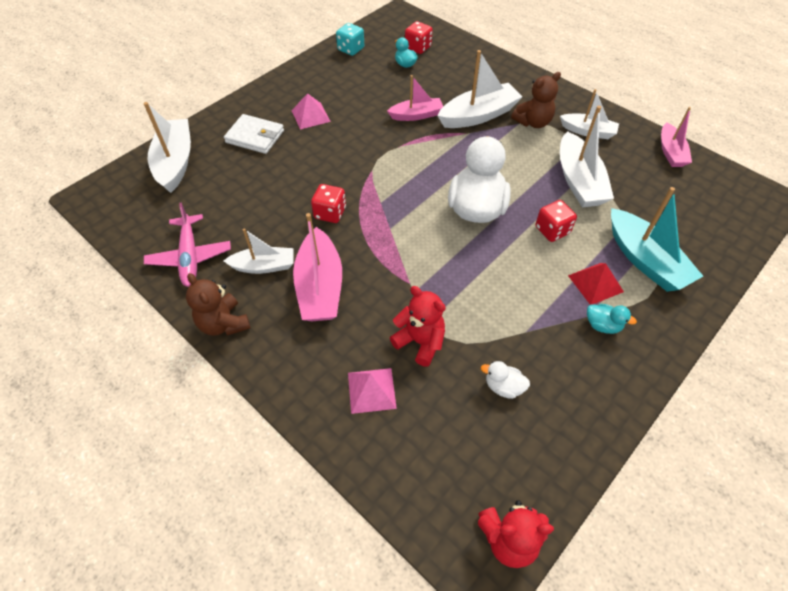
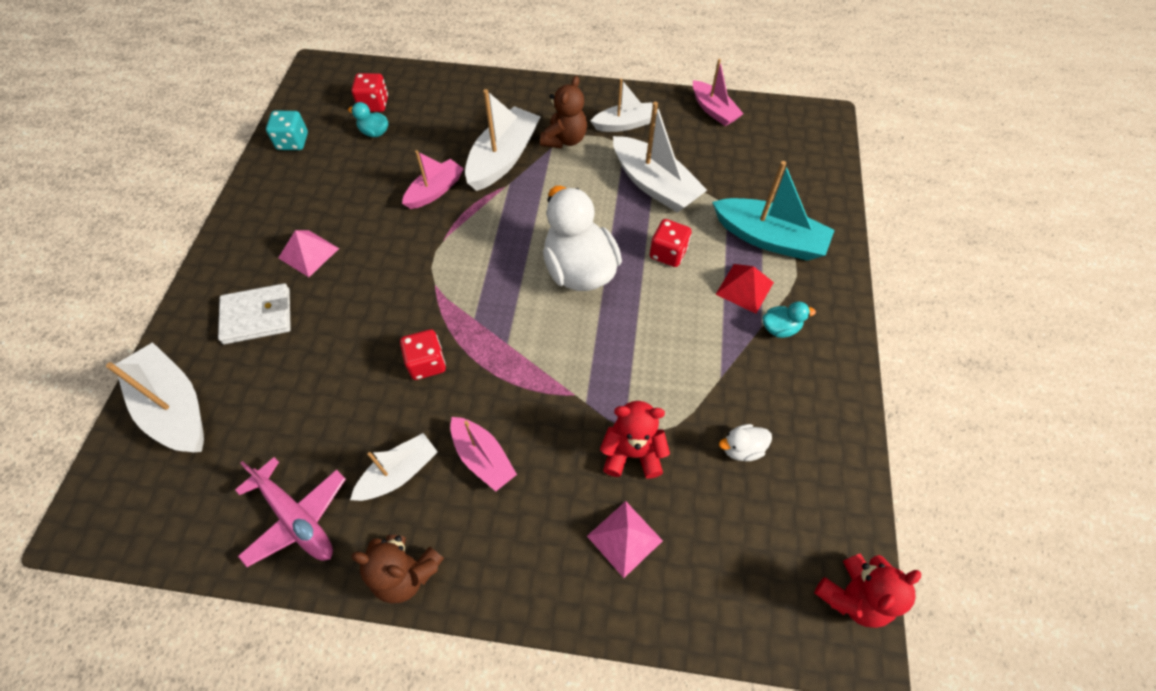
camera: 35 degrees left, 5 degrees up
pink boat [293,213,342,321] -> pink boat [450,417,517,491], size x0.63

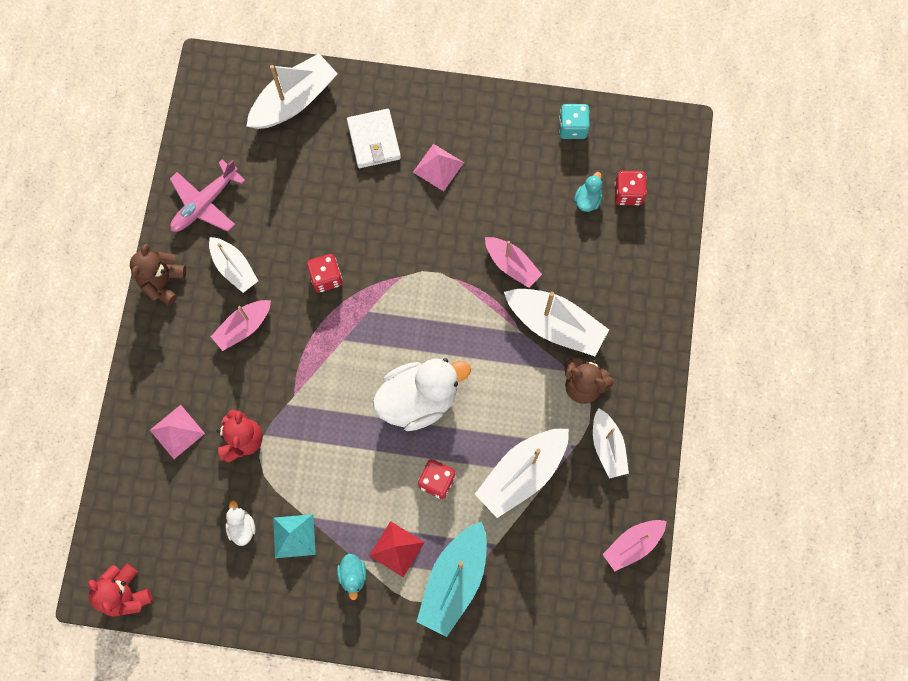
camera: 90 degrees right, 15 degrees up
none -> turquoise pyramid [273,514,316,558]

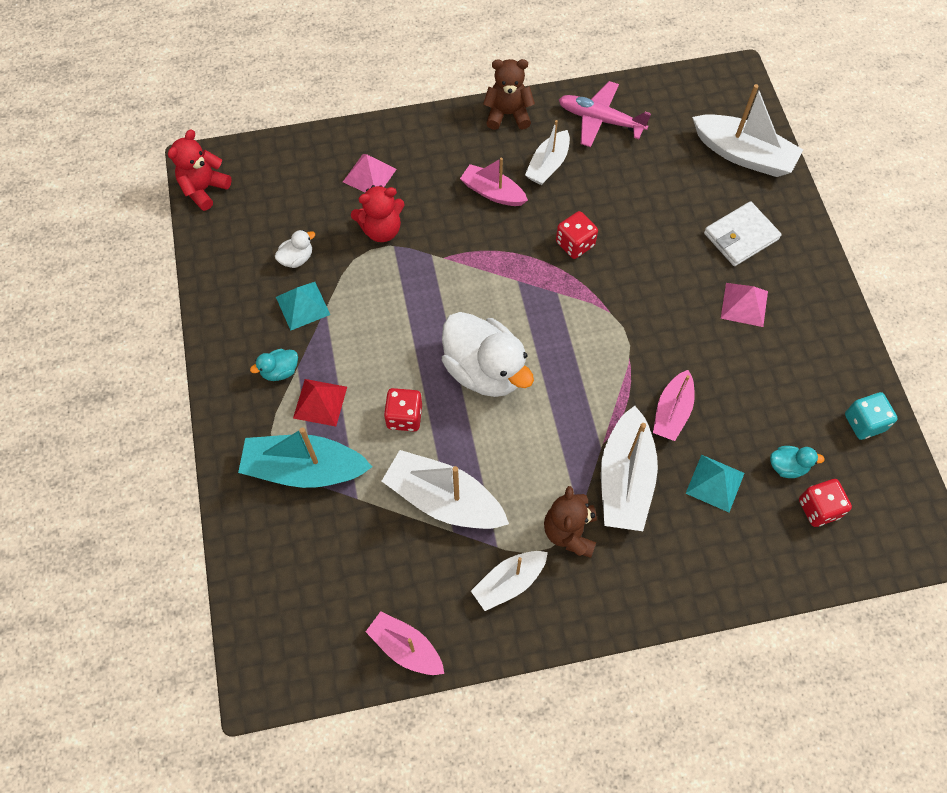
camera: 70 degrees right, 10 degrees down
none -> turquoise pyramid [685,455,745,512]

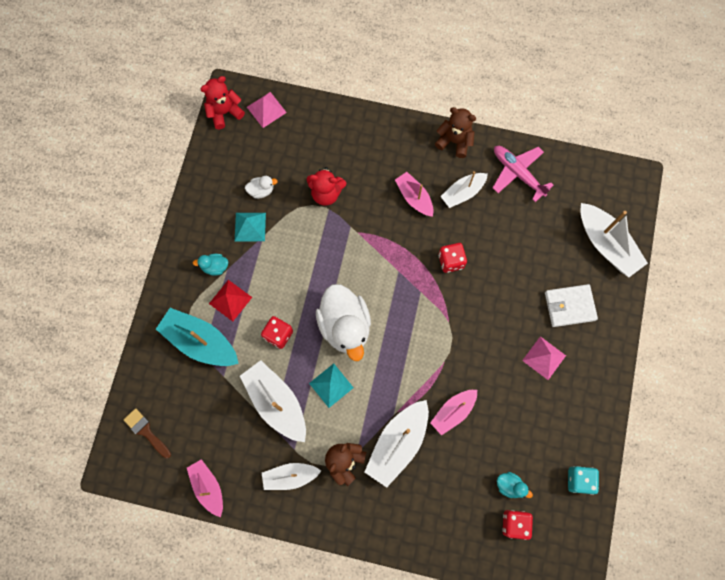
camera: 25 degrees right, 10 degrees up
pink pyramid [343,154,397,193] -> pink pyramid moved to [247,92,287,128]
turquoise pyramid [685,455,745,512] -> turquoise pyramid moved to [309,364,354,408]
none -> brown brush [124,408,171,459]

